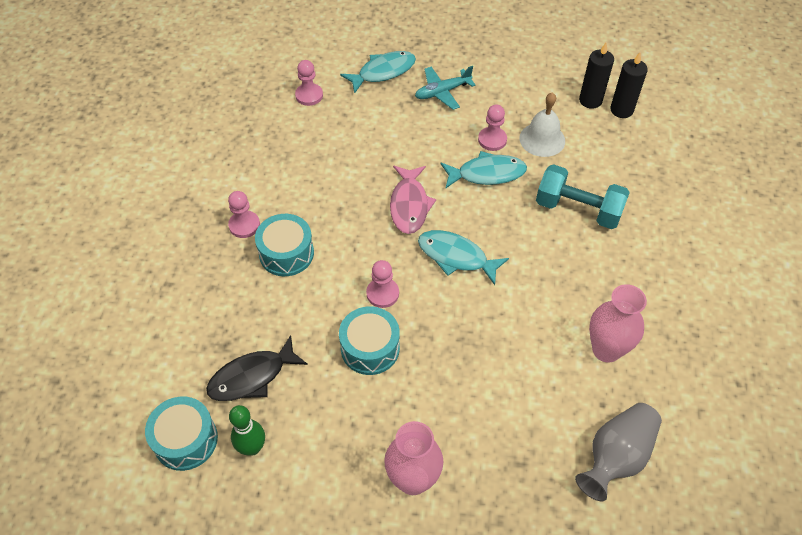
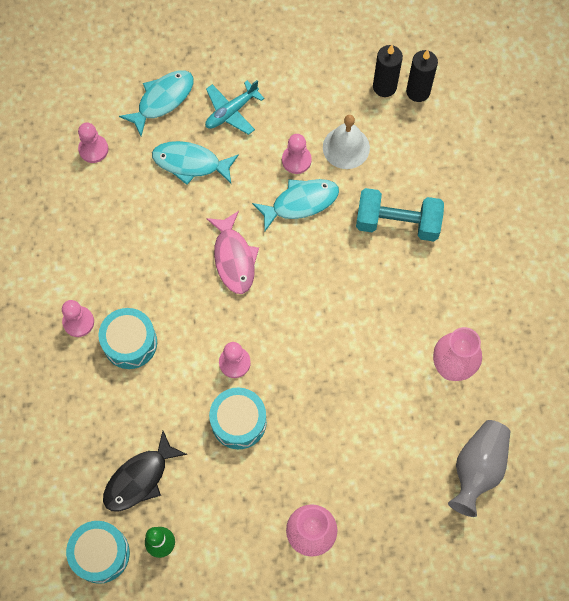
camera: 15 degrees left, 15 degrees up
turquoise fish [418,230,509,285] -> turquoise fish moved to [152,141,239,185]

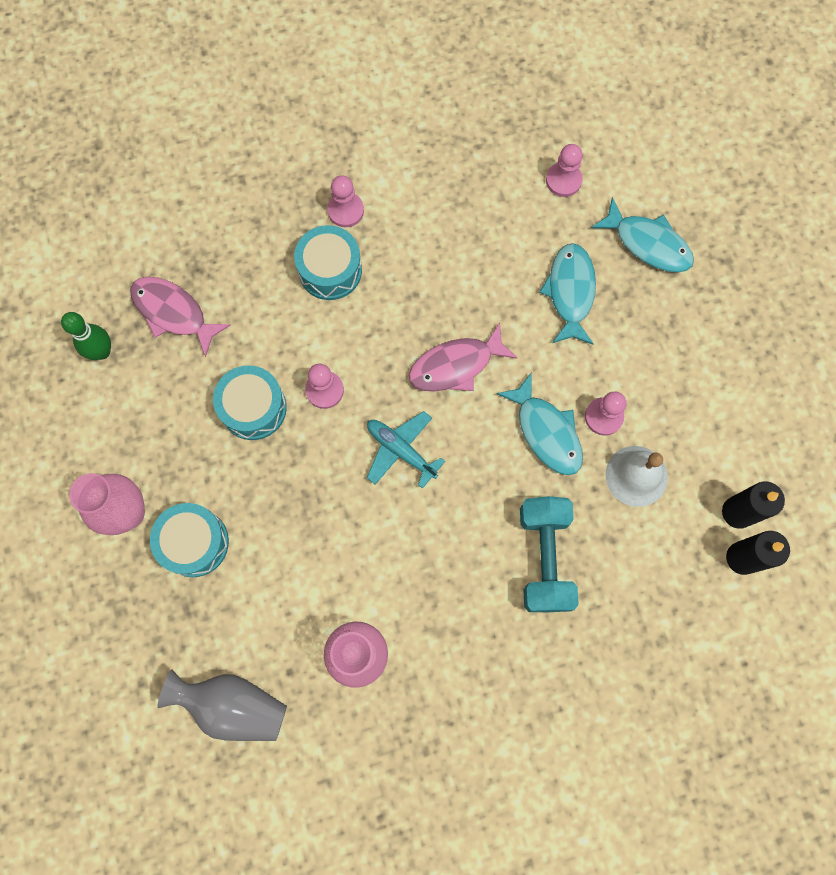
camera: 80 degrees right, 5 degrees up
turquoise drum [66,521,130,584] -> turquoise drum moved to [150,503,229,577]
black fish [103,431,187,511] -> pink fish [130,277,231,357]
turquoise plane [205,80,264,135] -> turquoise plane moved to [367,411,445,489]

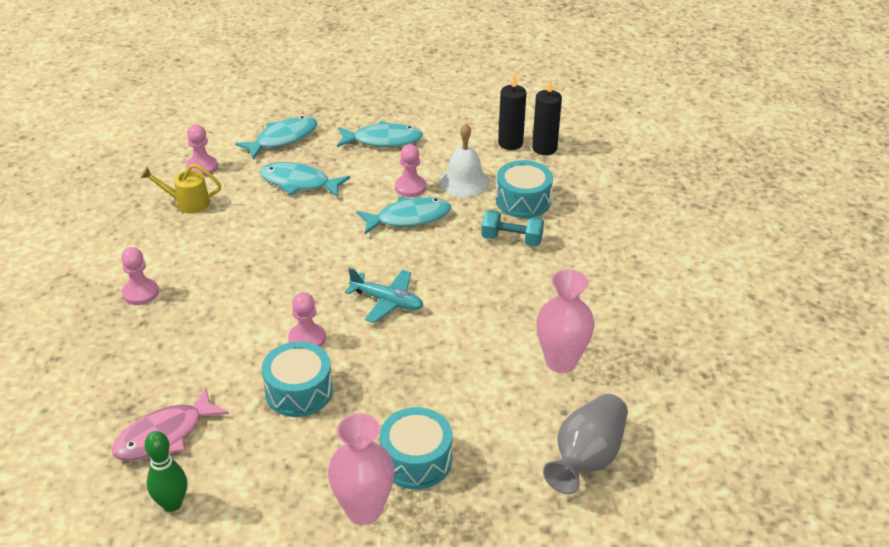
camera: 75 degrees left, 35 degrees down
turquoise drum [294,225,362,300] -> turquoise drum moved to [496,160,553,218]
turquoise plane [367,411,445,489] -> turquoise plane turned 120 degrees counterclockwise [345,268,423,323]
pink fish [409,322,517,392] -> none
turquoise dumbbell [520,496,579,612] -> turquoise dumbbell [481,210,544,246], size x0.65
none -> yellow watering can [141,164,221,214]
none -> turquoise fish [337,121,423,147]

